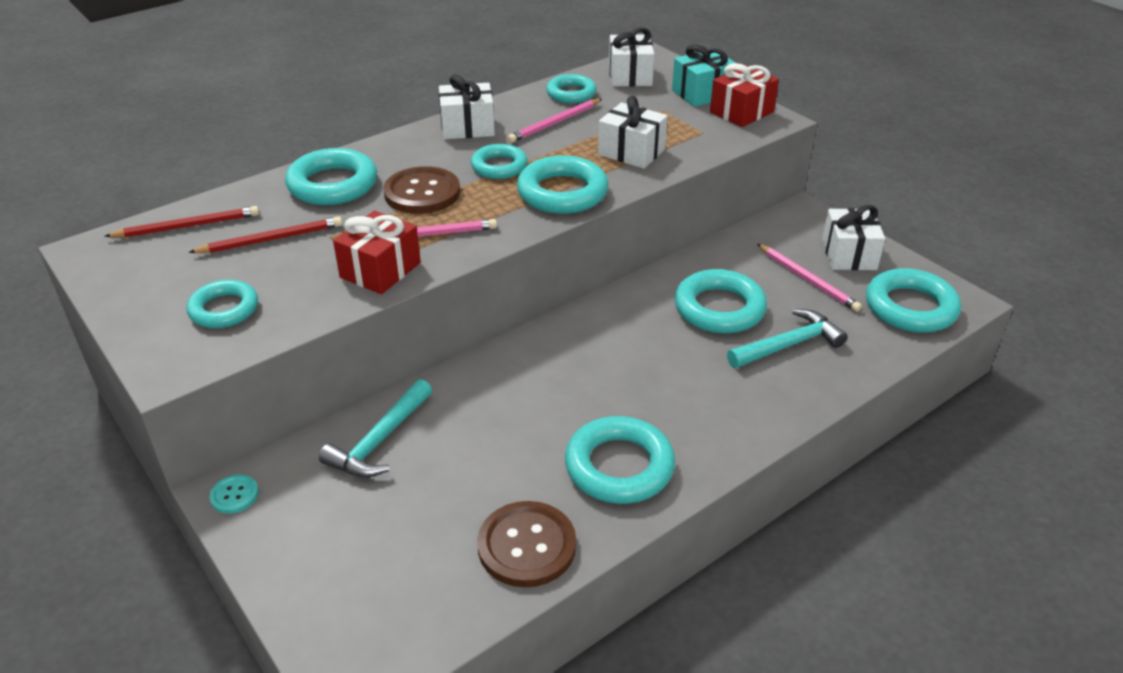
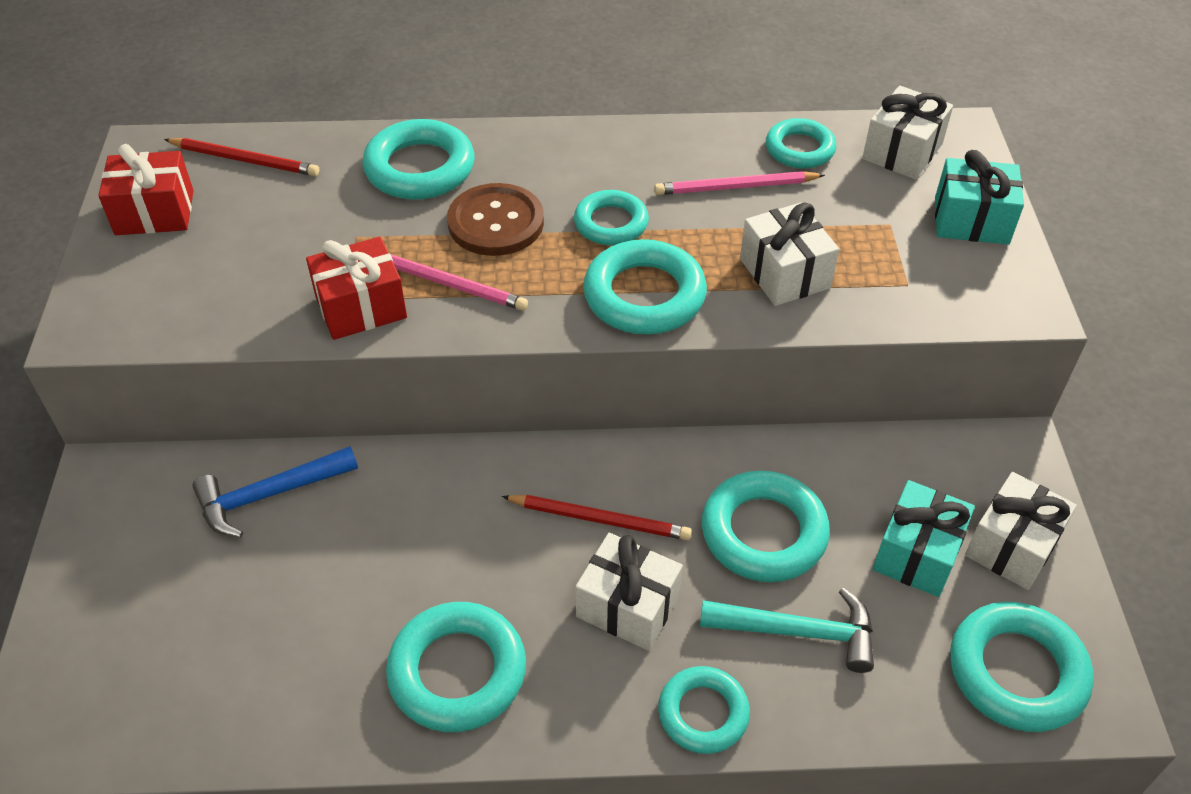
camera: 35 degrees right, 10 degrees up
turquoise ring [186,280,258,328] -> turquoise ring moved to [658,666,750,754]
red pencil [189,216,342,253] -> red pencil moved to [502,495,692,540]
turquoise button [209,474,259,514] -> none
turquoise hammer [319,379,432,477] -> blue hammer [192,446,358,538]
white gift [439,74,495,139] -> white gift moved to [575,533,683,651]
brown button [477,501,576,587] -> none
red gift [710,63,779,127] -> red gift moved to [98,144,194,235]
pink pencil [757,244,862,312] -> turquoise gift [873,480,975,597]

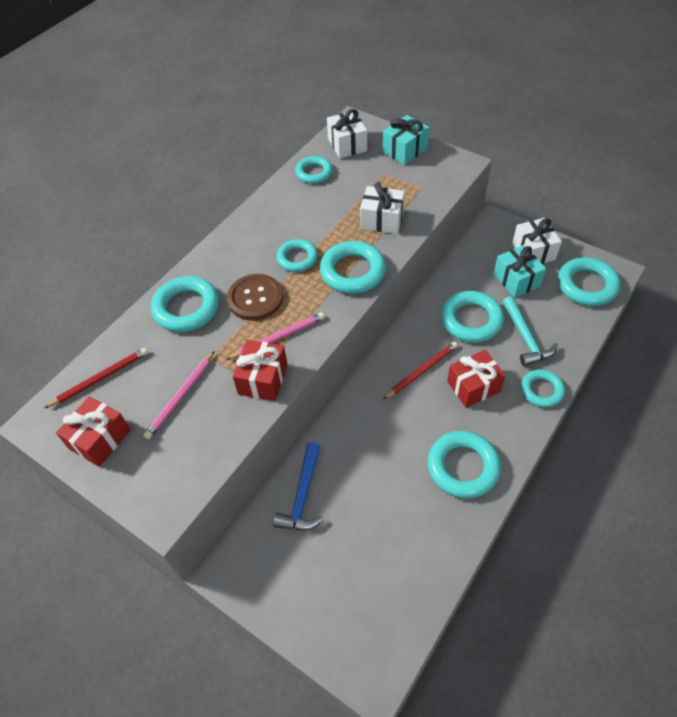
camera: 50 degrees left, 5 degrees up
white gift [575,533,683,651] -> red gift [447,350,505,408]
pink pencil [654,171,825,195] -> pink pencil moved to [143,351,215,439]
turquoise hammer [700,588,874,673] -> turquoise hammer turned 120 degrees clockwise [502,296,558,366]

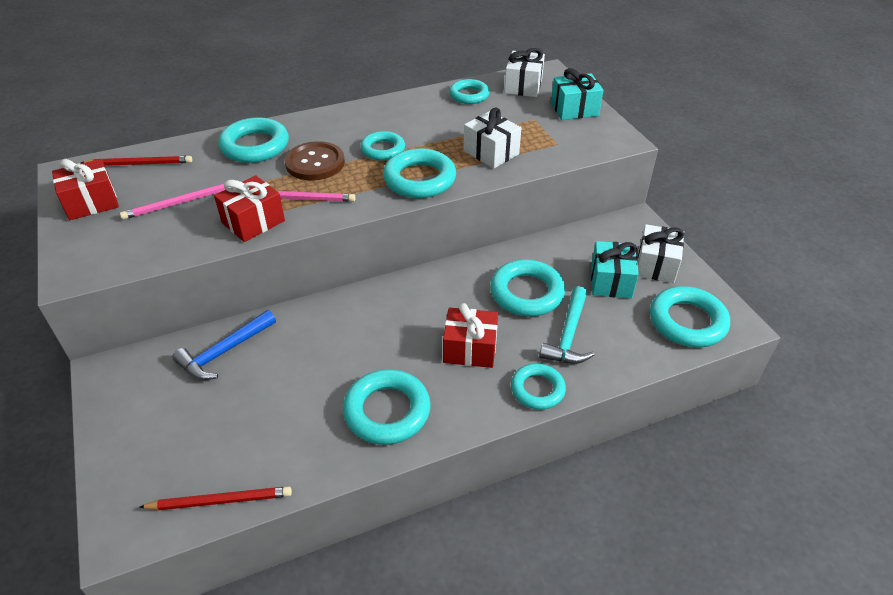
camera: 30 degrees right, 10 degrees down
red pencil [384,342,458,399] -> red pencil moved to [139,486,292,510]

